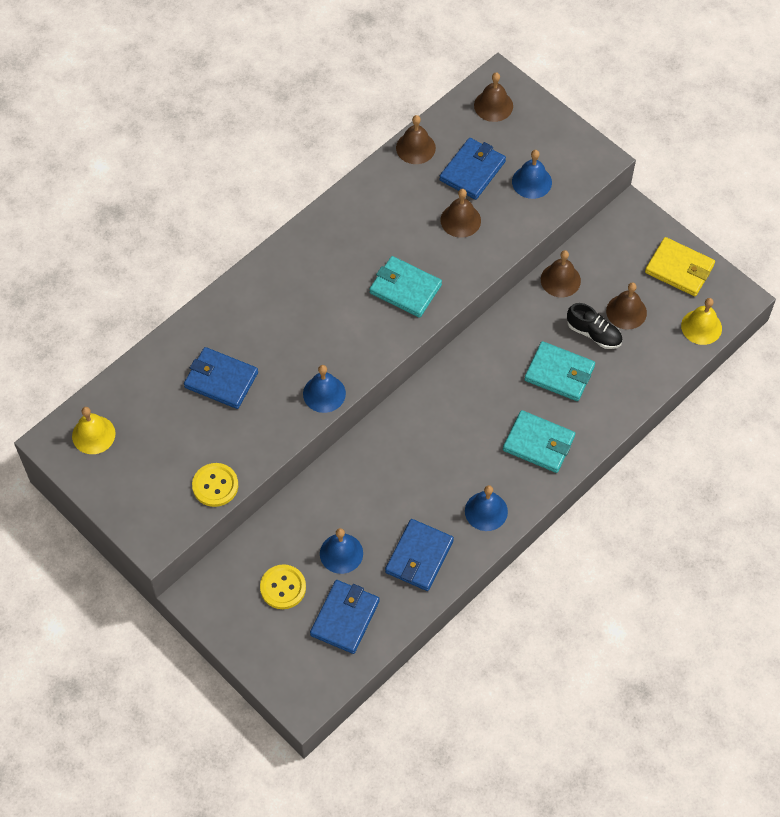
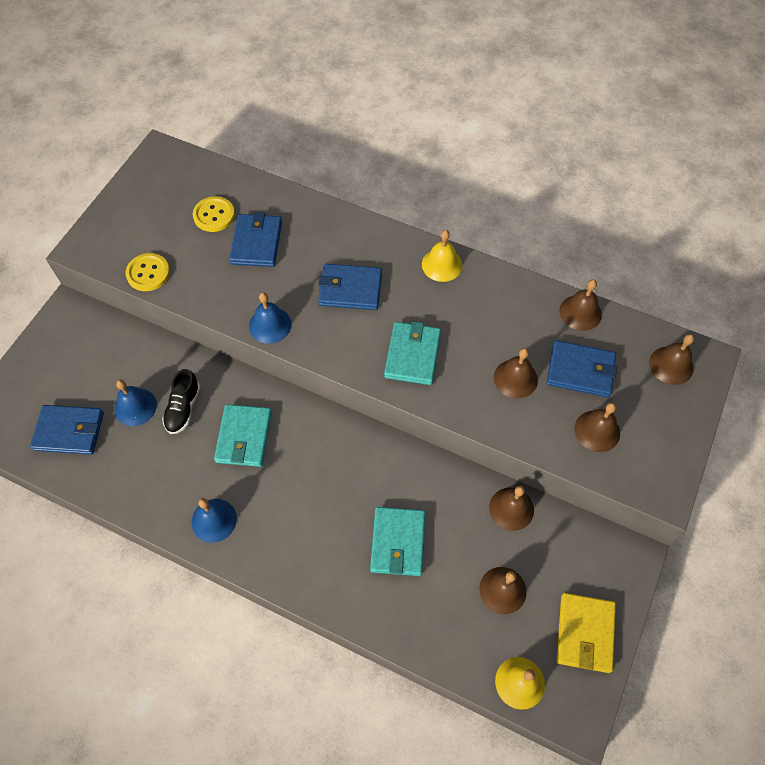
camera: 70 degrees right, 0 degrees up
yellow bell [72,407,115,454] -> yellow bell moved to [422,230,462,282]
yellow button [260,564,306,609] -> yellow button moved to [193,196,235,232]
blue wallet [385,519,454,591] -> blue wallet moved to [318,264,382,310]
turquoise wallet [503,410,575,473] -> turquoise wallet moved to [214,404,272,467]
blue bell [512,150,552,199] -> brown bell [574,403,620,452]
black shoe [567,303,623,349] -> black shoe moved to [162,369,200,434]

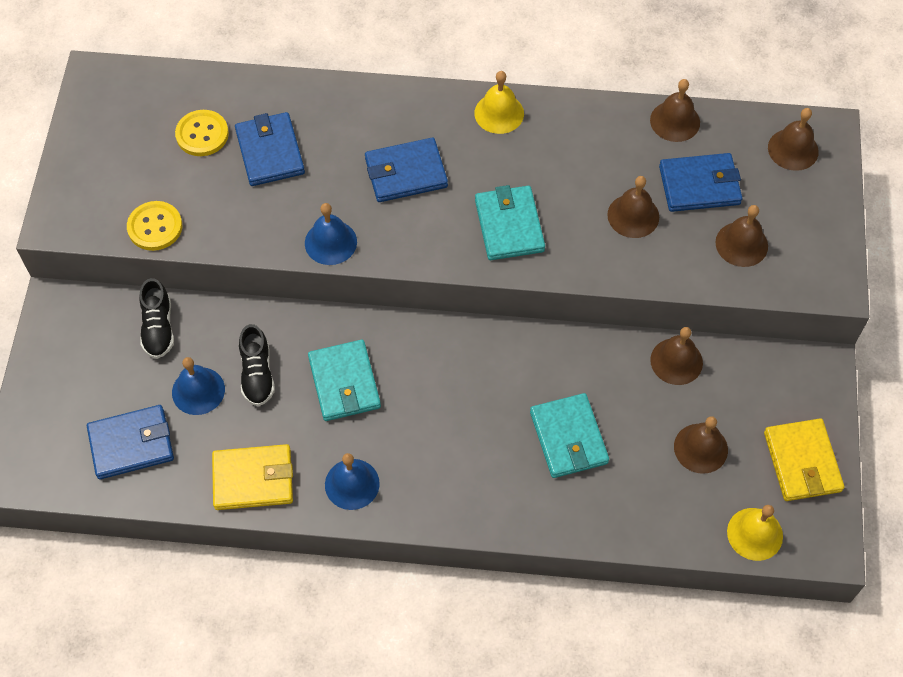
camera: 20 degrees left, 0 degrees up
none -> black shoe [139,278,174,359]
none -> yellow wallet [212,444,293,510]

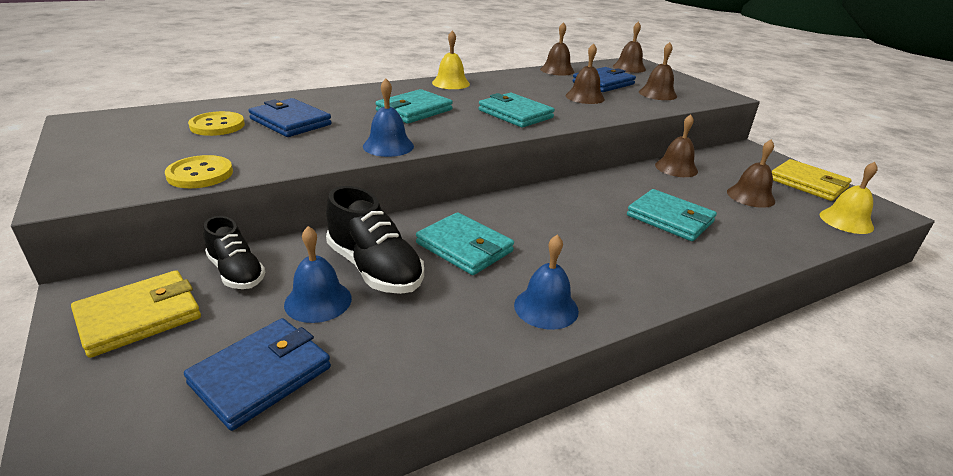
camera: 35 degrees left, 30 degrees down
yellow wallet [212,444,293,510] -> yellow wallet moved to [71,270,201,358]
black shoe [239,324,275,406] -> black shoe [326,186,424,294], size x1.52
blue wallet [365,138,448,202] -> turquoise wallet [375,89,453,124]

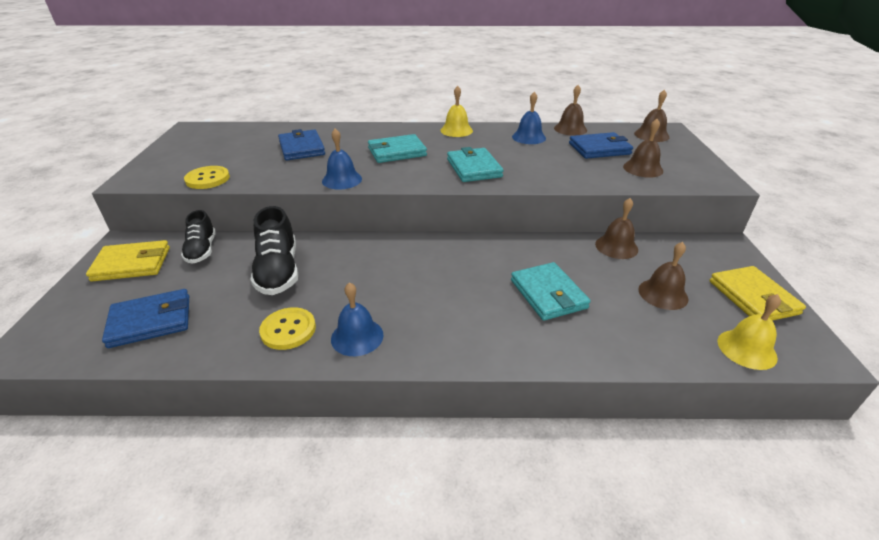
camera: 30 degrees right, 5 degrees up
yellow button [188,111,245,136] -> yellow button moved to [259,307,316,350]
blue bell [284,226,352,323] -> blue bell moved to [512,92,546,144]
turquoise wallet [416,212,514,275] -> none
brown bell [566,43,605,104] -> none

